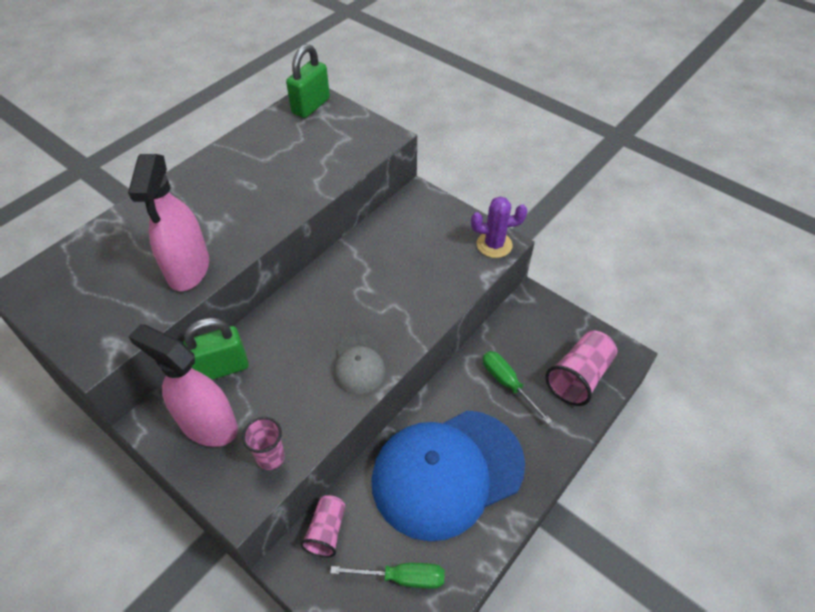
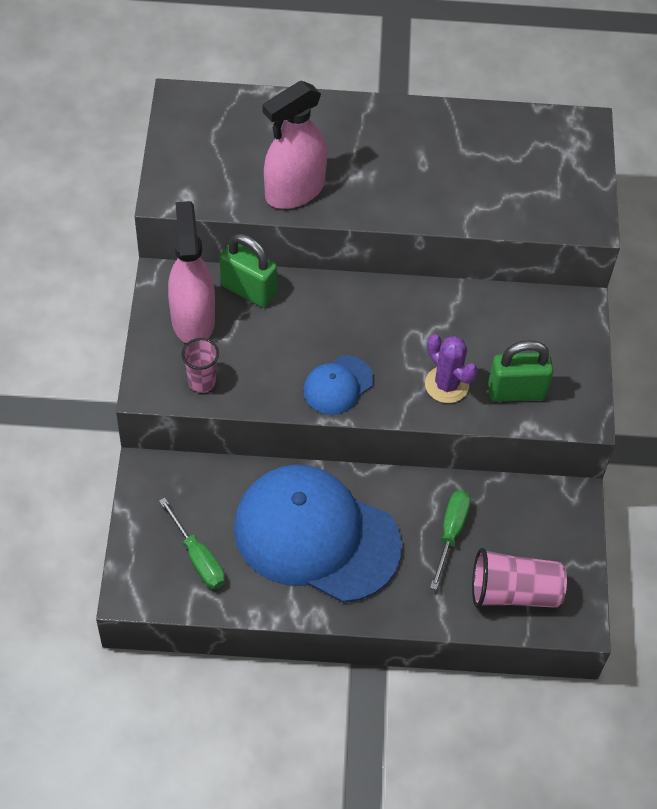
camera: 50 degrees right, 5 degrees up
green padlock [286,44,330,118] -> green padlock moved to [488,340,553,402]
pink cup [300,495,345,557] -> none
grey cap [333,334,386,394] -> blue cap [303,356,374,415]
purple cactus [471,197,527,258] -> purple cactus moved to [425,334,478,403]

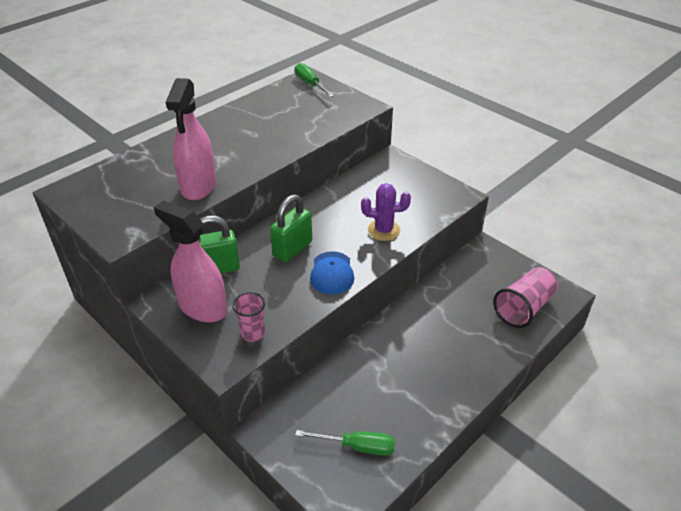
camera: 45 degrees left, 15 degrees down
blue cap [234,464,402,603] -> none
green screwdriver [430,490,471,590] -> green screwdriver moved to [295,63,334,97]
green padlock [488,340,553,402] -> green padlock moved to [270,194,312,262]

